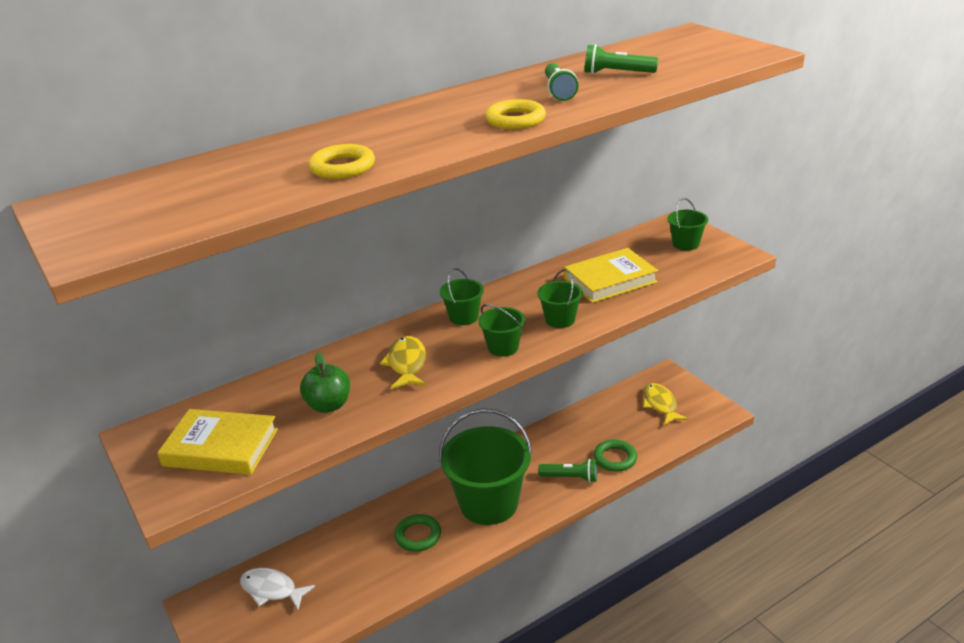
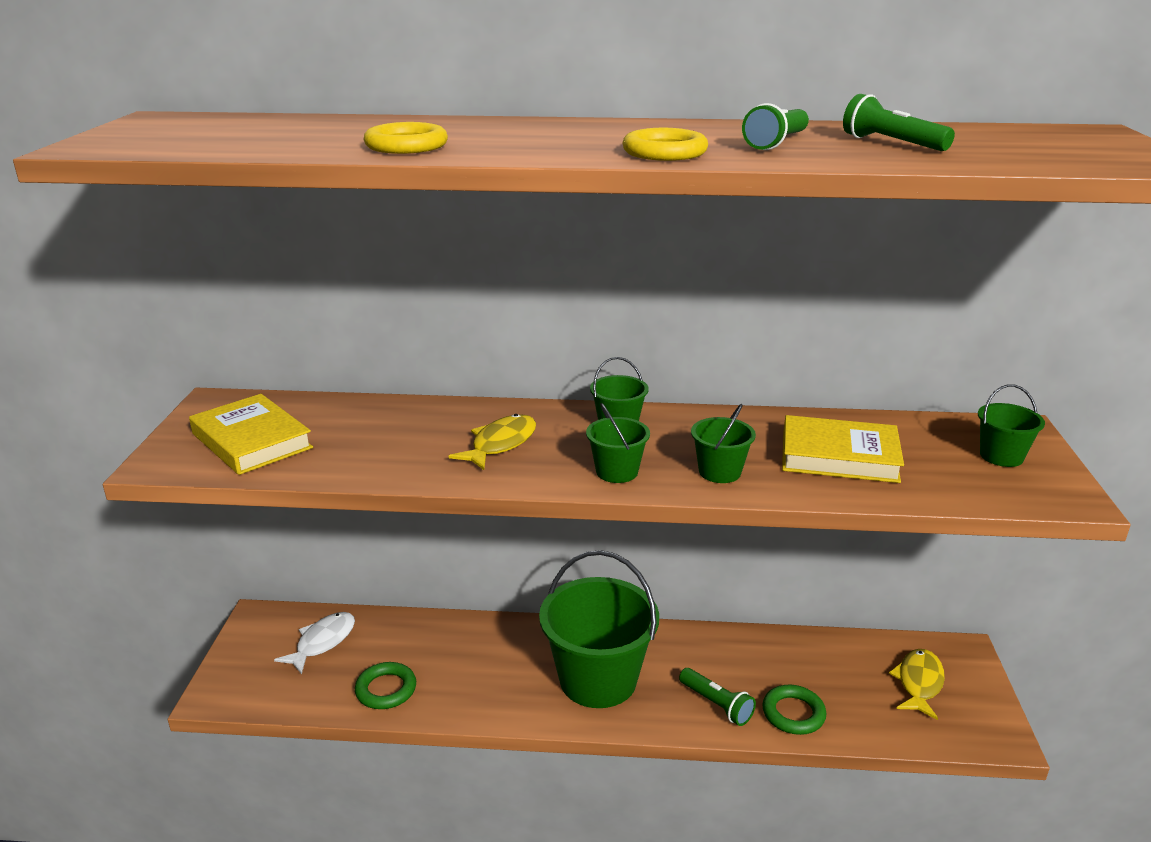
camera: 35 degrees right, 5 degrees down
white fish [240,568,315,610] -> white fish turned 60 degrees clockwise [274,612,355,675]
green apple [300,353,350,413] -> none
green ring [394,514,441,552] -> green ring moved to [355,662,416,709]

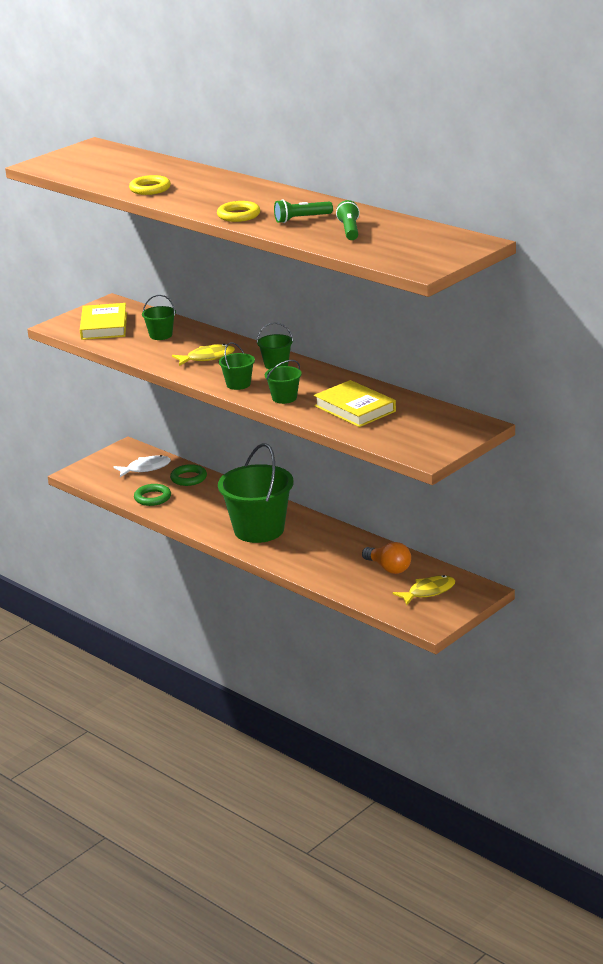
camera: 40 degrees right, 0 degrees up
green flashlight [679,668,756,726] -> none
green ring [762,685,826,735] -> green ring moved to [170,464,207,486]
green bucket [978,385,1045,467] -> green bucket moved to [142,295,176,340]
none -> orange light bulb [362,542,411,574]

